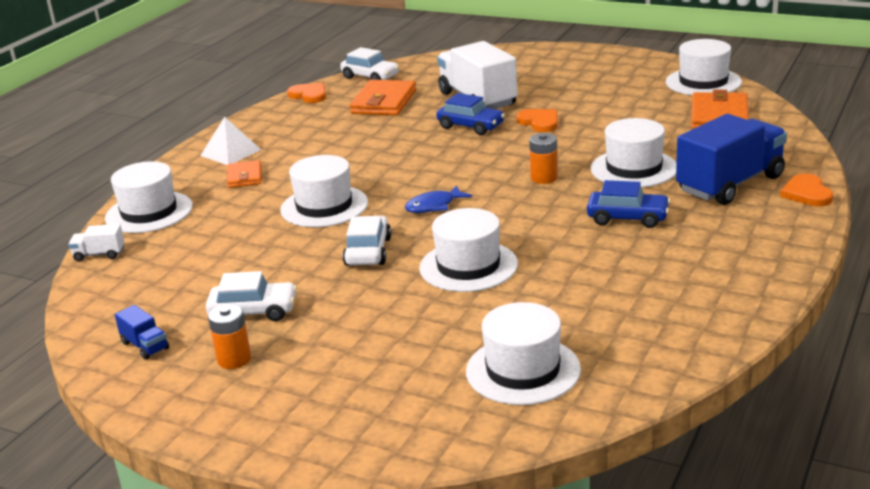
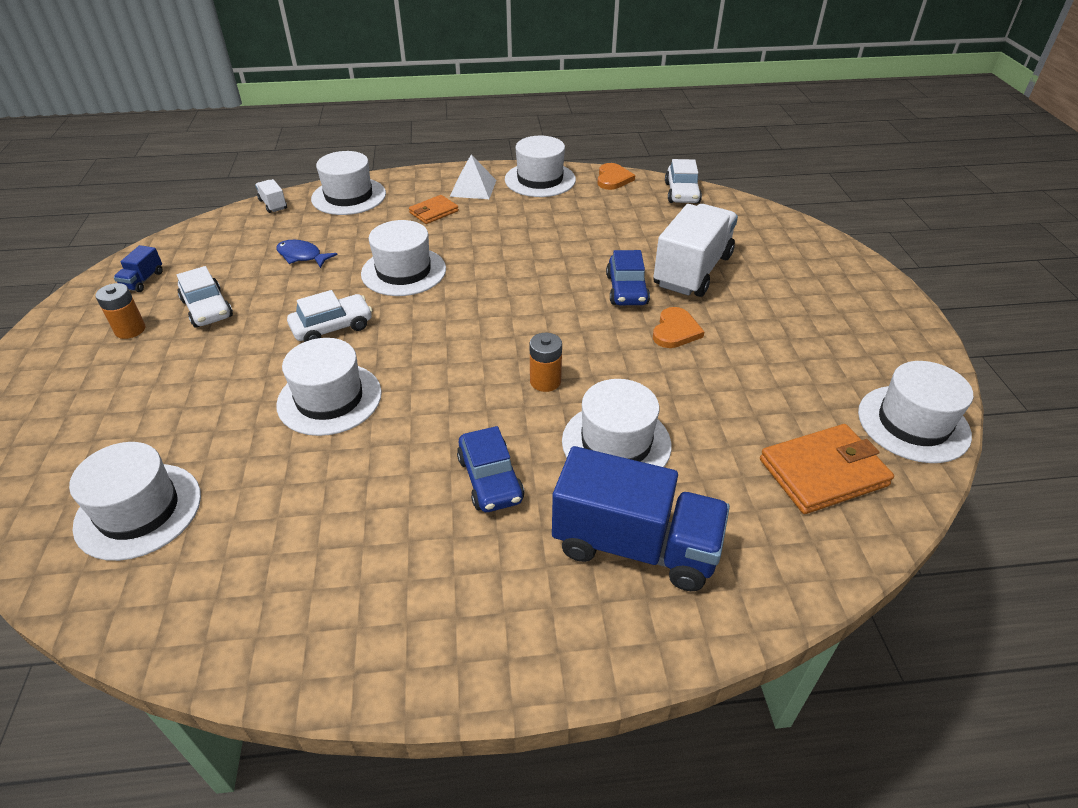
camera: 55 degrees right, 15 degrees up
orange wallet [349,80,416,116] -> none
blue fish [405,185,472,213] -> blue fish moved to [276,240,338,268]
orange heart [780,174,834,206] -> none
none -> white hat [505,136,576,197]

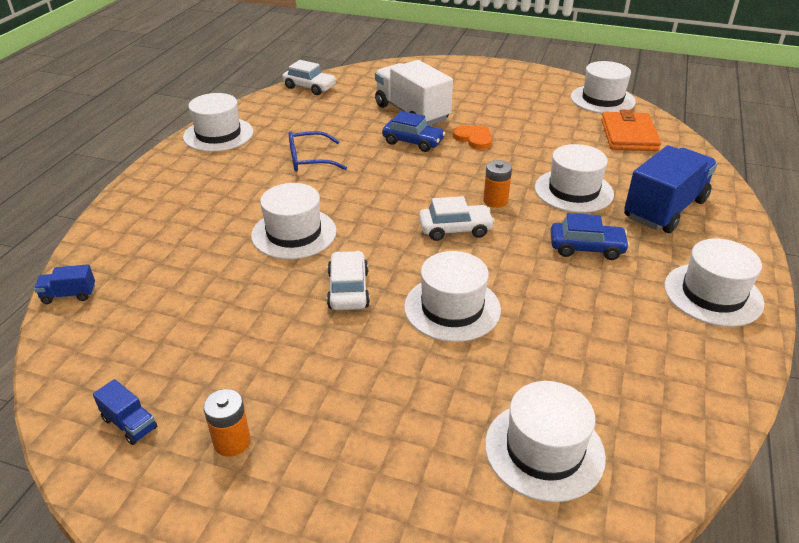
camera: 65 degrees left, 5 degrees down
white car [177,266,233,328] -> white car moved to [419,196,495,241]
white truck [255,179,287,213] -> blue truck [34,264,95,304]
blue fish [276,240,338,268] -> none
white hat [311,151,386,215] -> white hat moved to [664,238,764,327]
orange wallet [409,195,459,224] -> none
white pyramid [450,155,496,199] -> none
orange heart [597,163,635,190] -> none
none -> blue glasses [289,131,347,172]

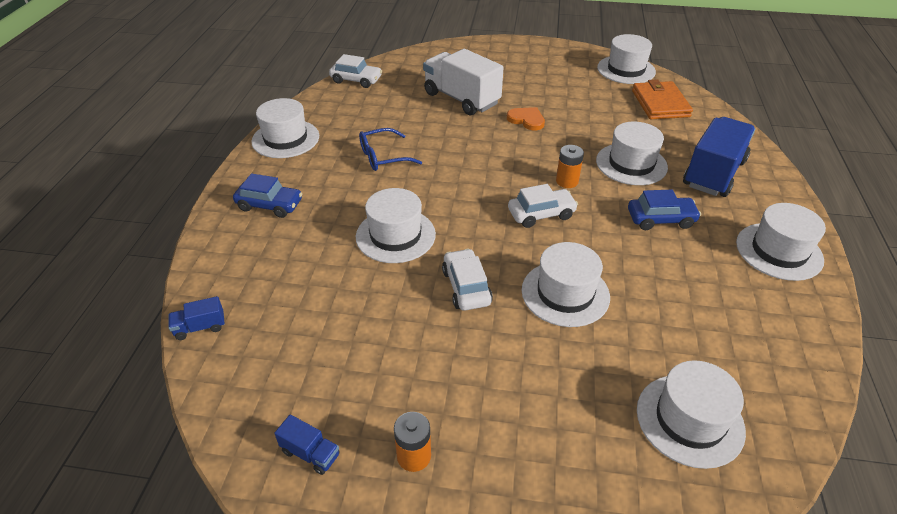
camera: 10 degrees left, 5 degrees up
blue car [382,111,445,152] -> blue car moved to [233,173,302,218]

